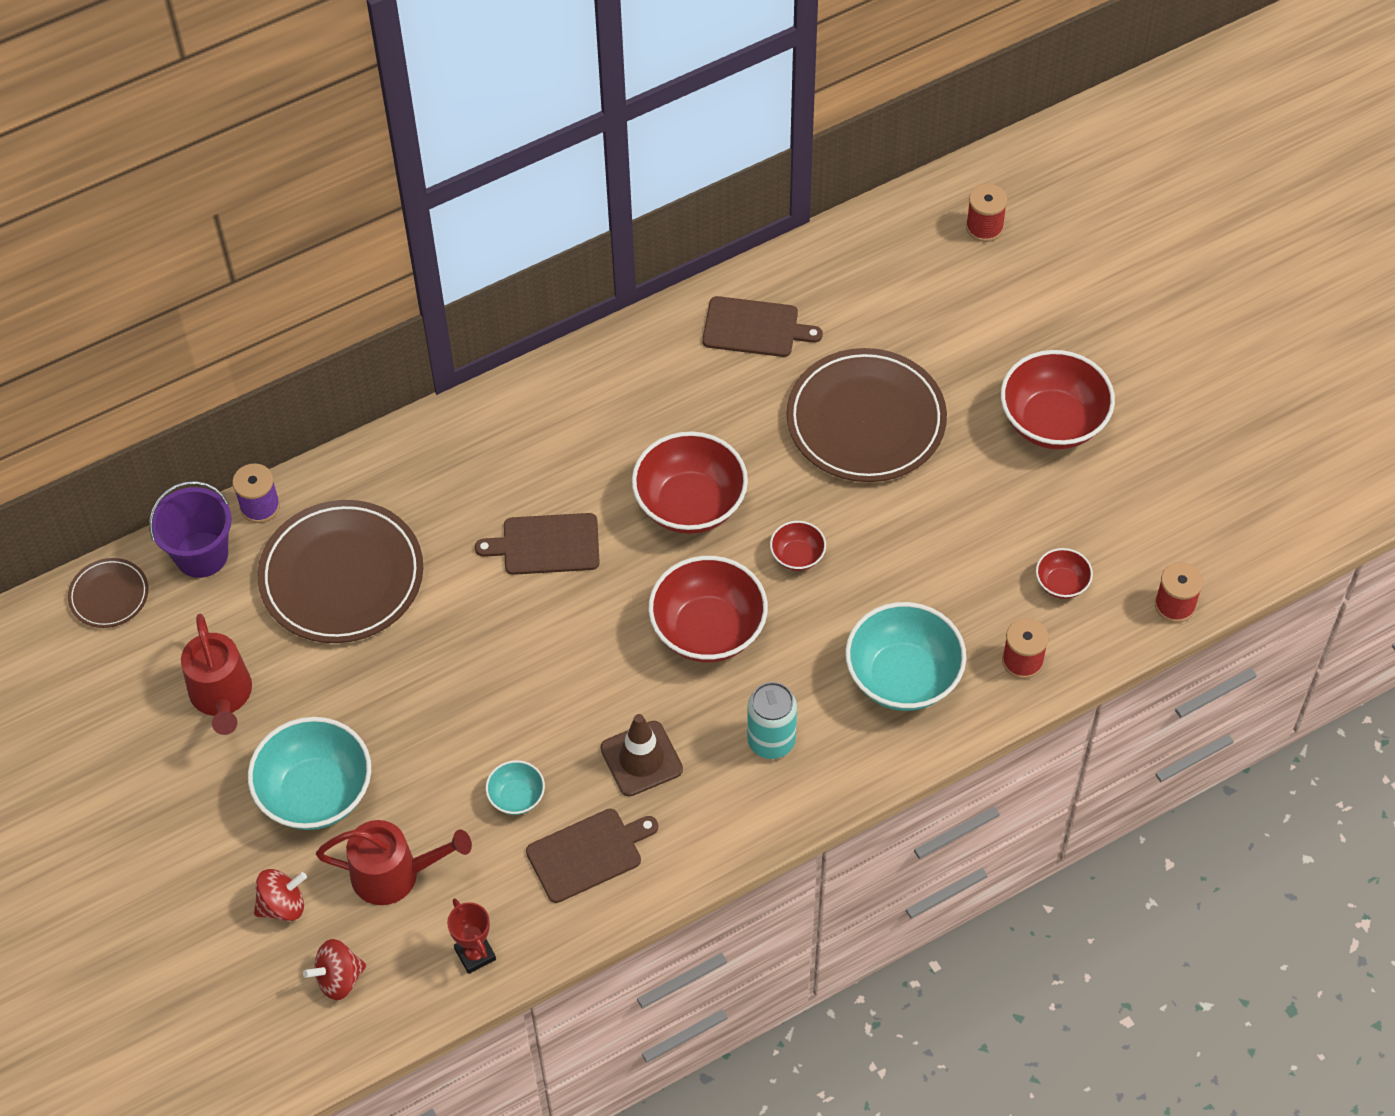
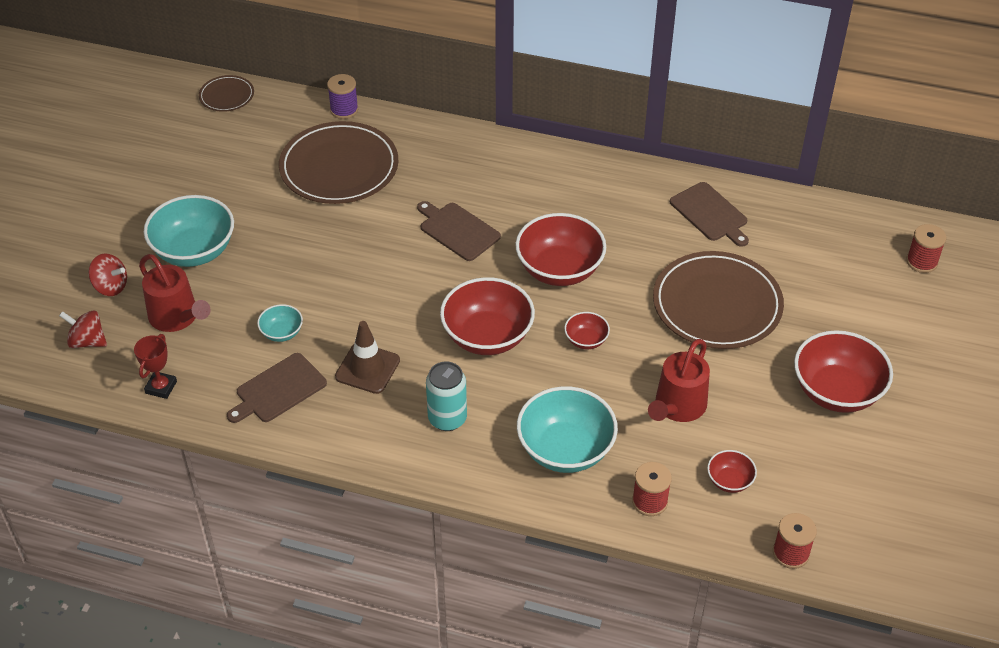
camera: 45 degrees right, 10 degrees down
purple bucket [149,481,232,578] -> none
red watering can [181,614,252,735] -> red watering can moved to [648,339,710,422]
brown cutting board [526,809,658,903] -> brown cutting board turned 120 degrees clockwise [227,353,327,423]

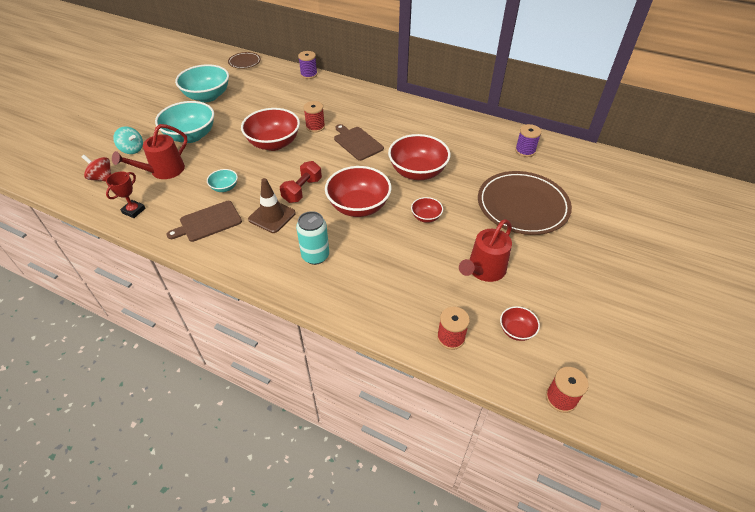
camera: 10 degrees right, 0 degrees up
red spinning top [88,254,127,296] -> turquoise spinning top [113,126,143,154]
red watering can [139,254,211,332] -> red watering can turned 75 degrees clockwise [112,124,188,179]
brown plate [279,121,399,204] -> none
turquoise bowl [517,386,618,473] -> turquoise bowl moved to [175,64,229,102]
brown cutting board [670,182,749,247] -> purple spool [515,124,541,157]
red bowl [794,330,893,413] -> red bowl moved to [241,108,300,151]
red spool [906,224,946,273] -> red spool moved to [303,101,325,133]
none -> red dumbbell [280,161,322,203]

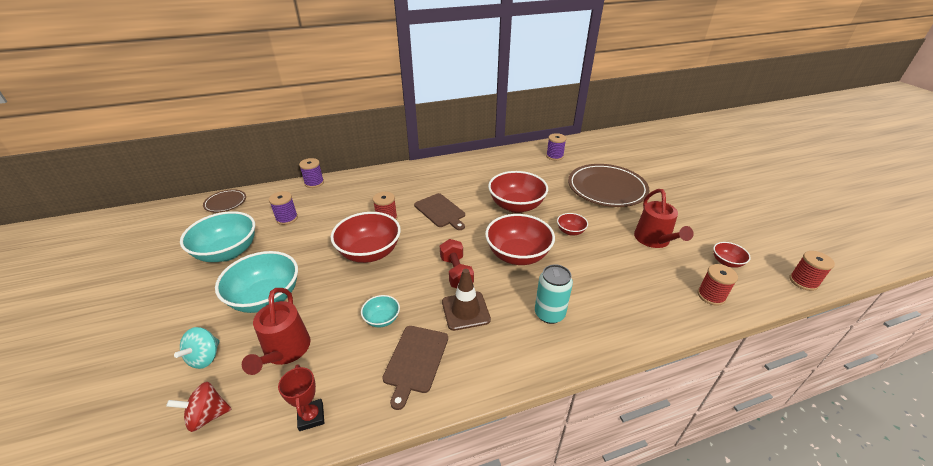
camera: 45 degrees left, 10 degrees down
turquoise spinning top [113,126,143,154] -> turquoise spinning top turned 120 degrees clockwise [174,327,220,369]
brown cutting board [334,124,384,161] -> brown cutting board turned 135 degrees counterclockwise [414,193,465,230]
none -> purple spool [269,191,298,225]

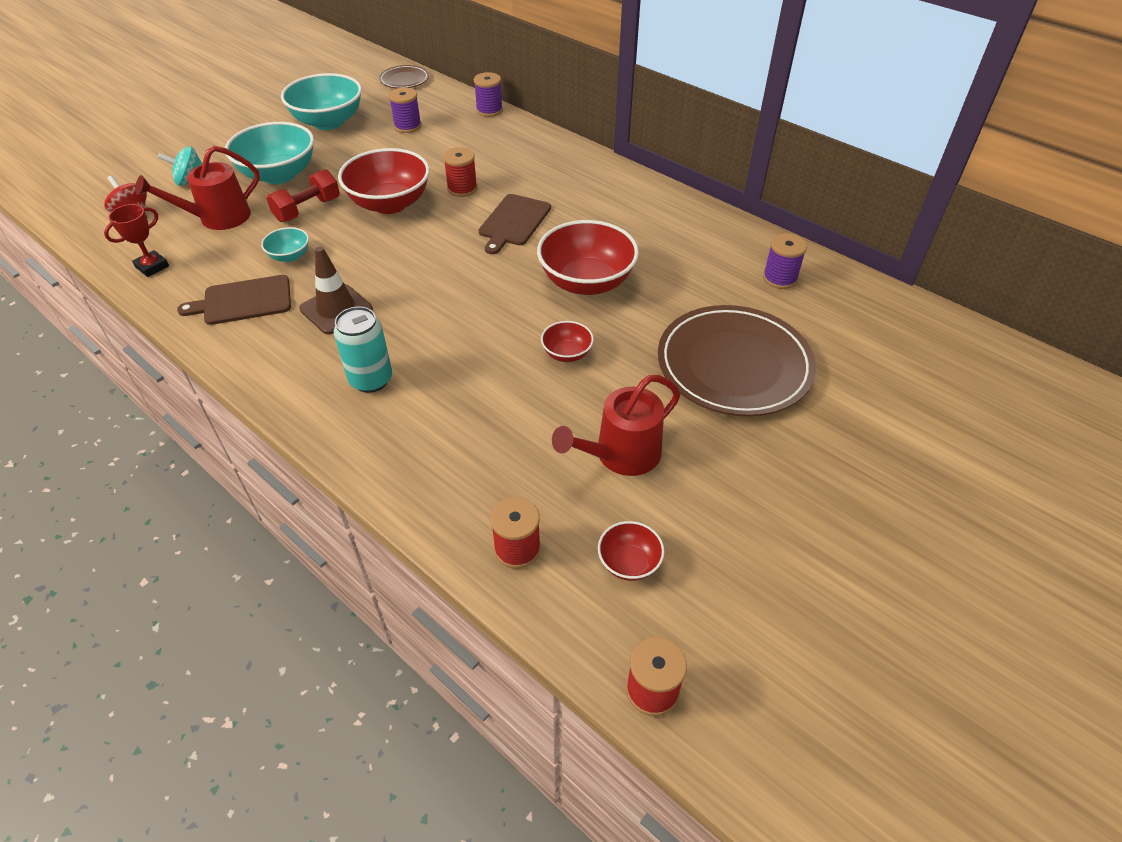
camera: 60 degrees right, 10 degrees up
red dumbbell [440,239,474,288] -> red dumbbell moved to [266,169,340,222]
red bowl [485,214,555,265] -> none

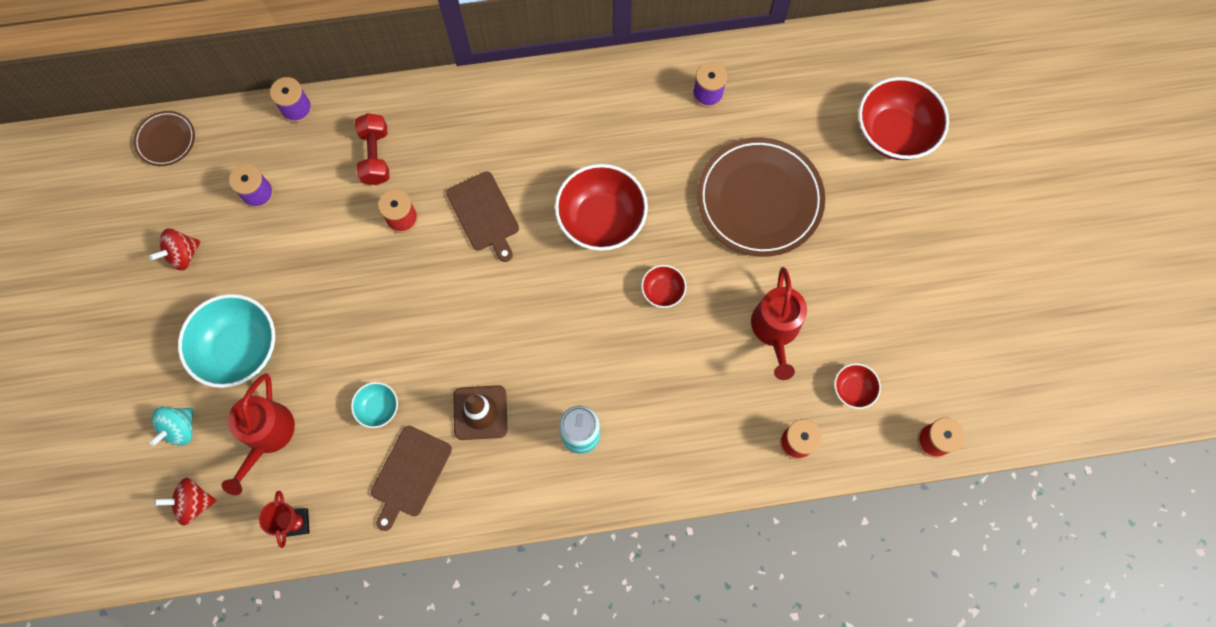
camera: 50 degrees left, 25 degrees up
red dumbbell [266,169,340,222] -> red dumbbell moved to [355,113,389,185]
turquoise bowl [281,73,362,130] -> red spinning top [149,228,201,271]
red bowl [338,148,430,214] -> red bowl moved to [858,77,949,160]

